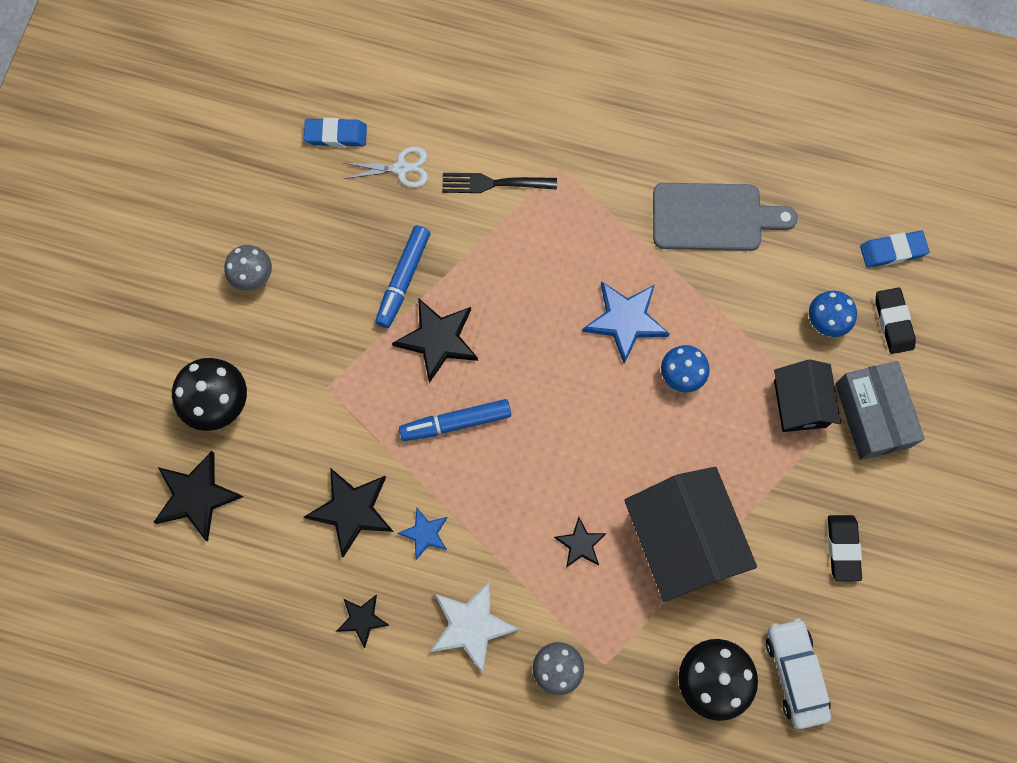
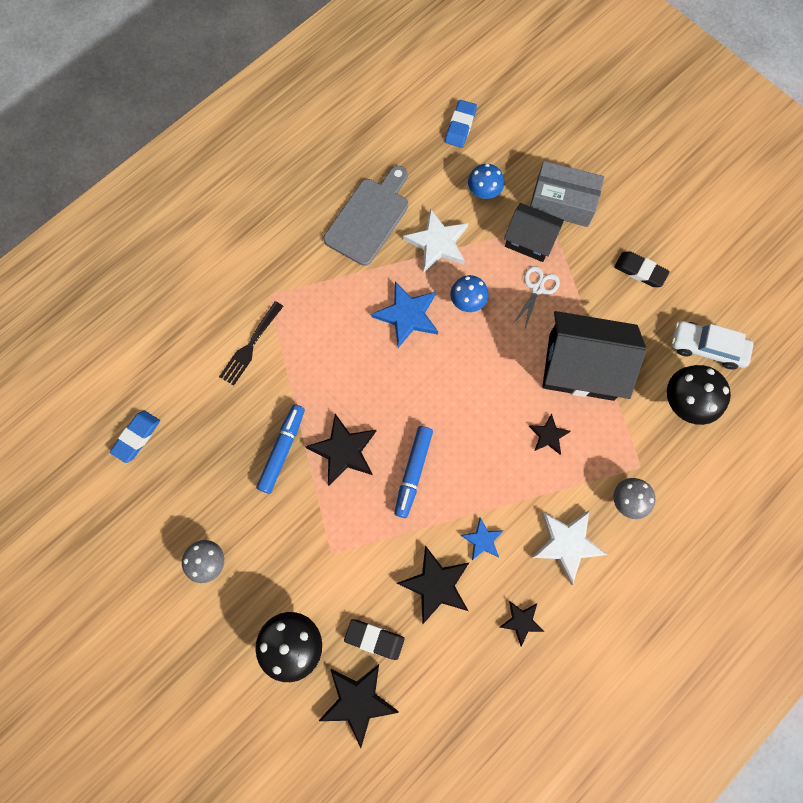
camera: 60 degrees left, 0 degrees up
white scissors [344,147,428,188] -> white scissors moved to [512,266,560,329]
blue marker [375,226,430,328] -> blue marker turned 120 degrees counterclockwise [256,405,305,494]
black eraser [875,287,916,354] -> black eraser moved to [344,619,405,660]
none -> white star [403,208,468,272]

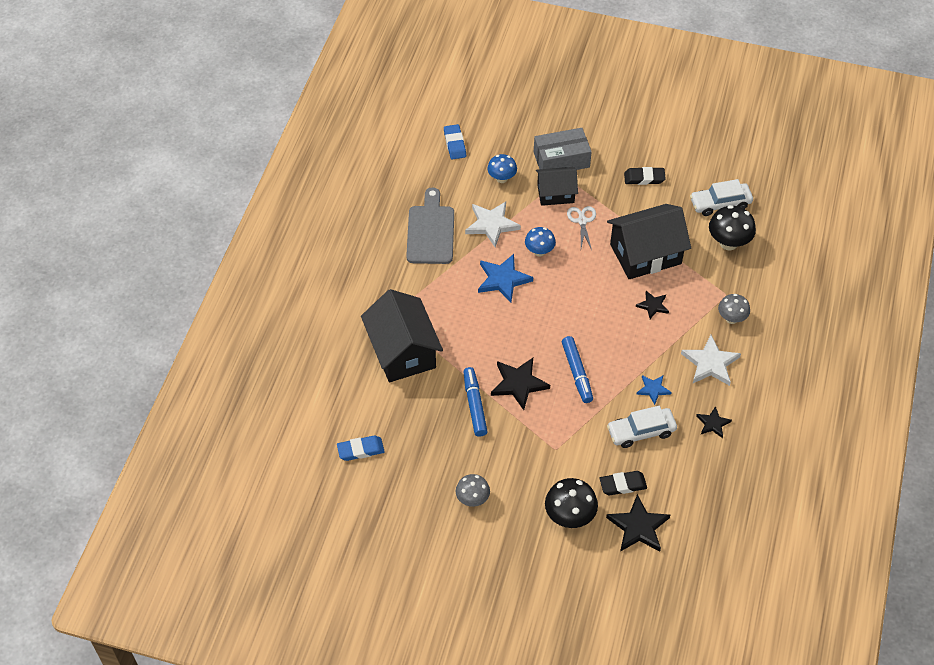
camera: 30 degrees left, 20 degrees down
blue eraser [110,411,160,463] -> blue eraser turned 75 degrees clockwise [337,435,385,461]
black fork [219,301,284,386] -> black house [361,289,443,382]
black star [397,545,470,624] -> white car [607,406,677,448]

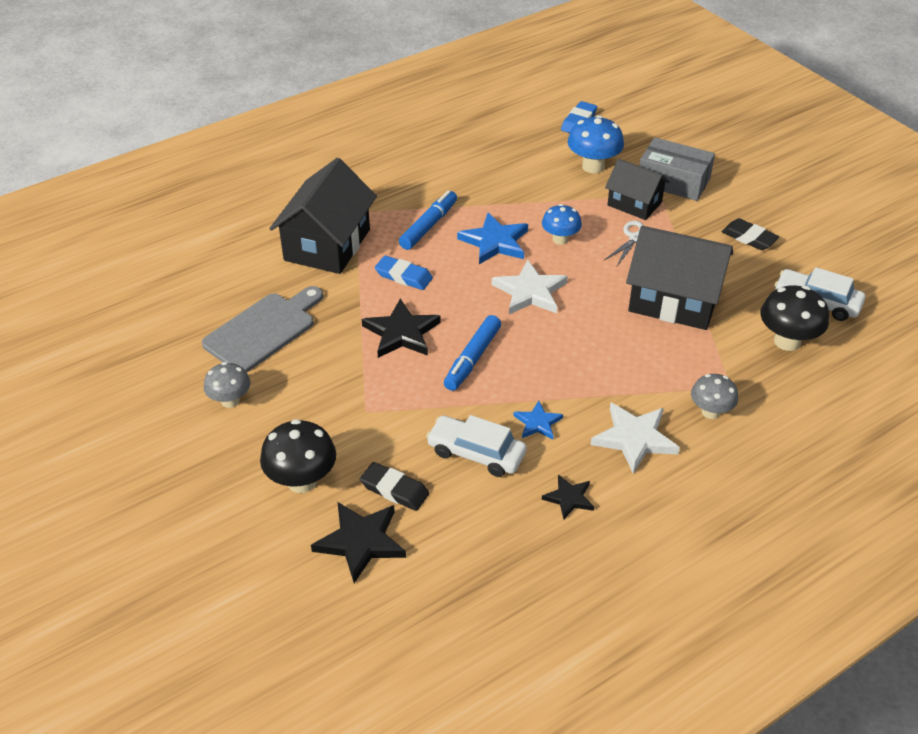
camera: 40 degrees right, 10 degrees down
blue eraser [337,435,385,461] -> blue eraser moved to [375,255,433,290]
grey cutting board [406,188,454,264] -> grey cutting board moved to [202,286,323,373]
blue marker [463,367,488,437] -> blue marker moved to [399,190,457,250]
white star [465,202,521,247] -> white star moved to [492,259,568,314]
blue mushroom [487,154,517,183] -> blue mushroom [568,115,624,173], size x1.51
black star [636,291,669,319] -> none

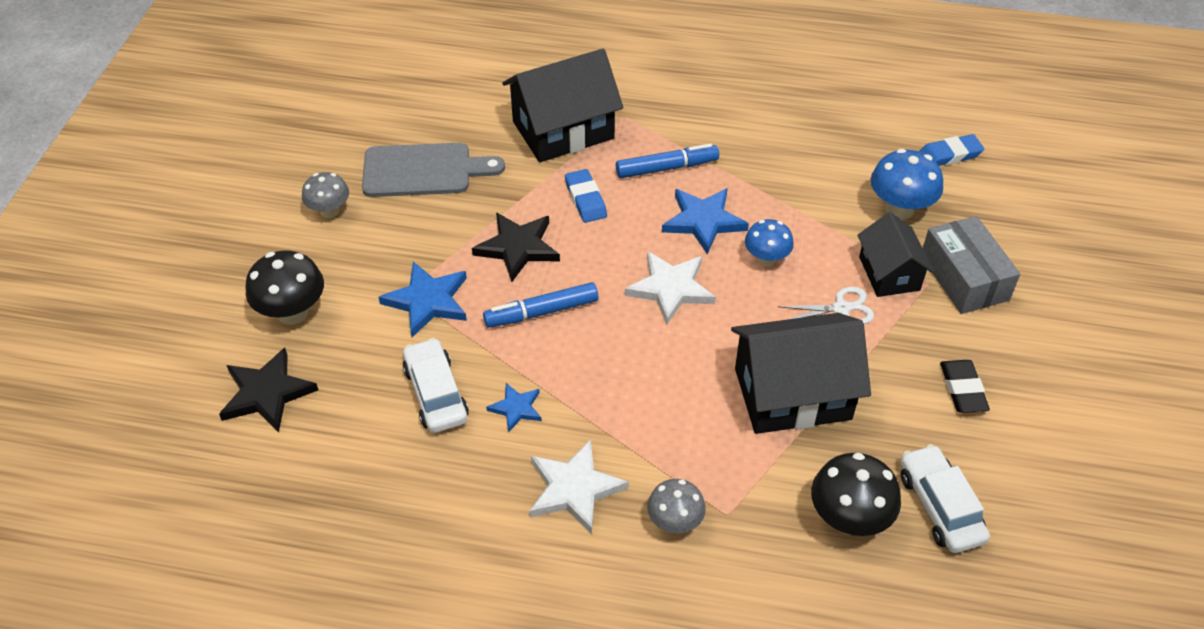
camera: 45 degrees right, 5 degrees up
black eraser [360,462,429,511] -> none
black star [542,474,594,519] -> none
black house [626,226,733,330] -> black house turned 75 degrees counterclockwise [731,313,871,434]
none -> blue star [379,262,467,337]

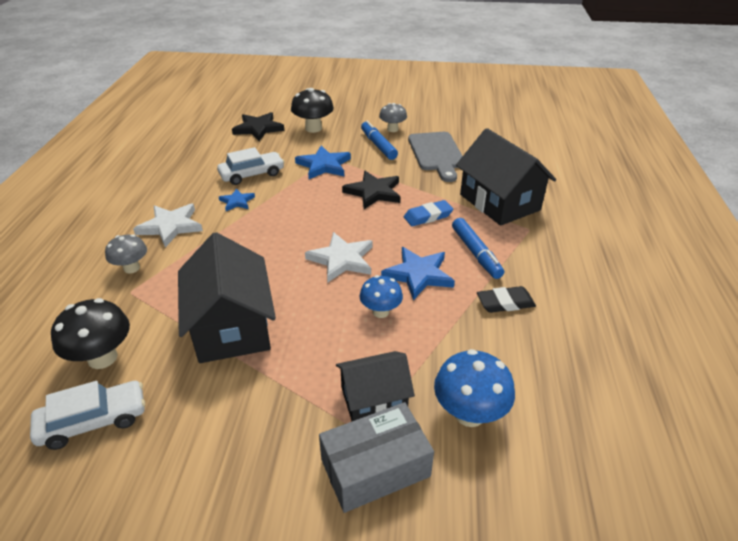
camera: 85 degrees right, 10 degrees down
blue marker [483,282,598,328] -> blue marker moved to [361,121,398,160]
white scissors [778,287,874,324] -> none
blue eraser [919,134,984,166] -> none
black eraser [940,360,990,413] -> black eraser moved to [477,286,536,313]

